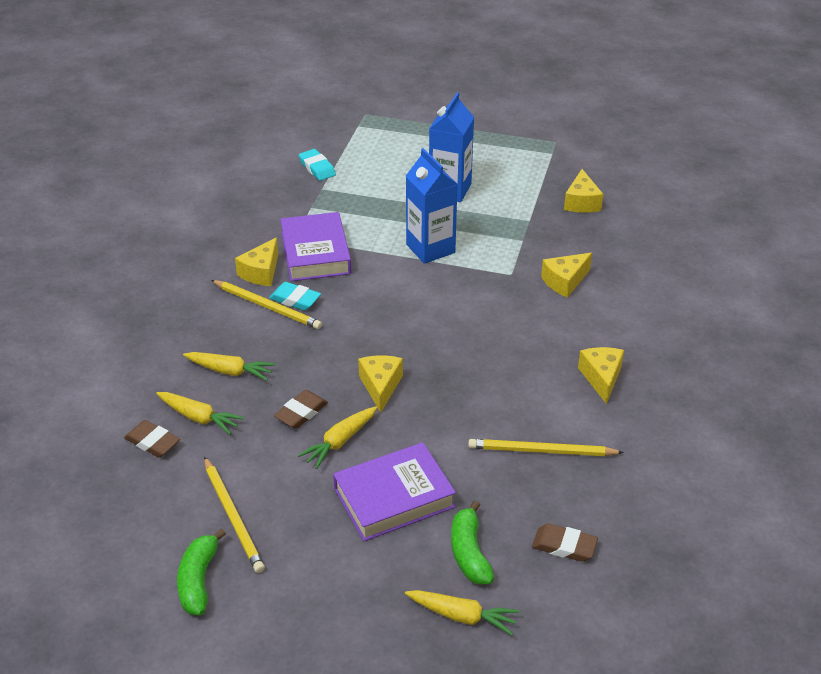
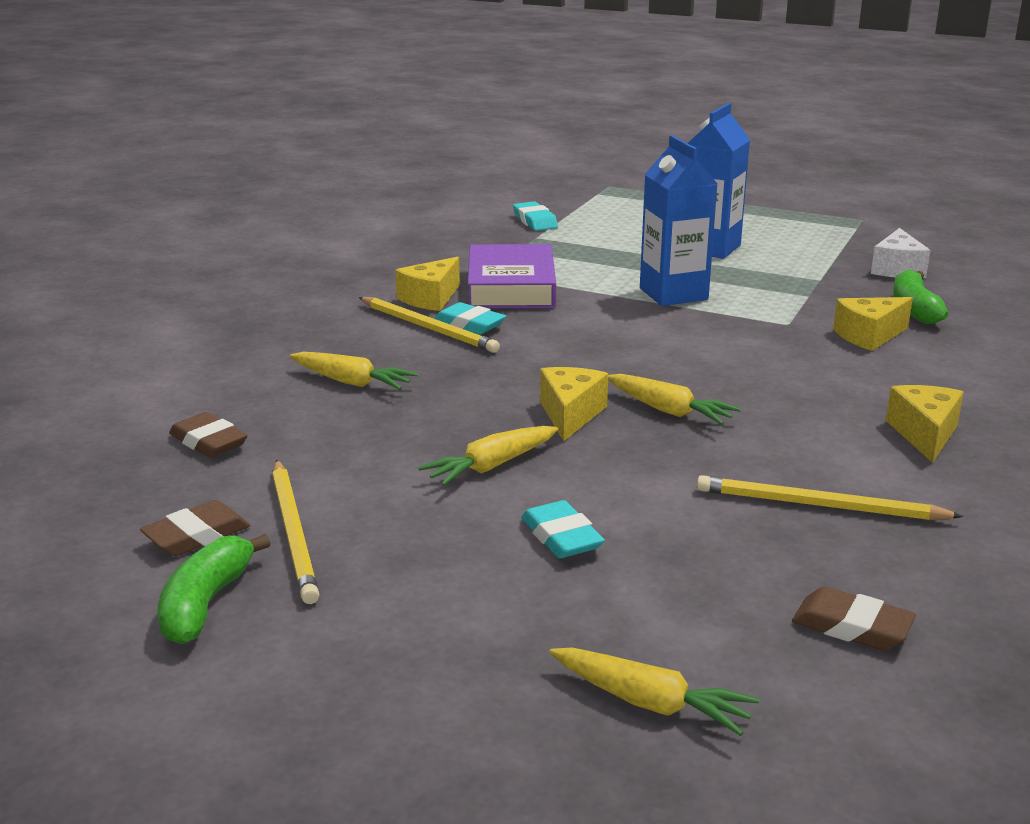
camera: 10 degrees right, 15 degrees down
yellow carrot [156,392,244,435] -> yellow carrot moved to [608,374,741,425]
brown eraser [274,390,328,429] -> brown eraser moved to [140,500,250,556]
purple book [333,442,456,541] -> turquoise eraser [521,500,605,558]
green banana [451,501,494,585] -> green banana moved to [893,269,948,324]
yellow cheese [564,169,603,213] -> white cheese [871,228,930,278]

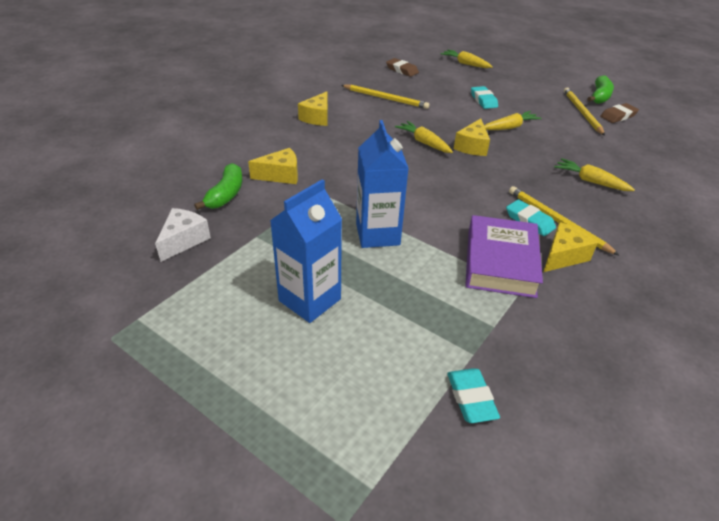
camera: 170 degrees left, 15 degrees up
brown eraser [169,412,248,458] -> none

